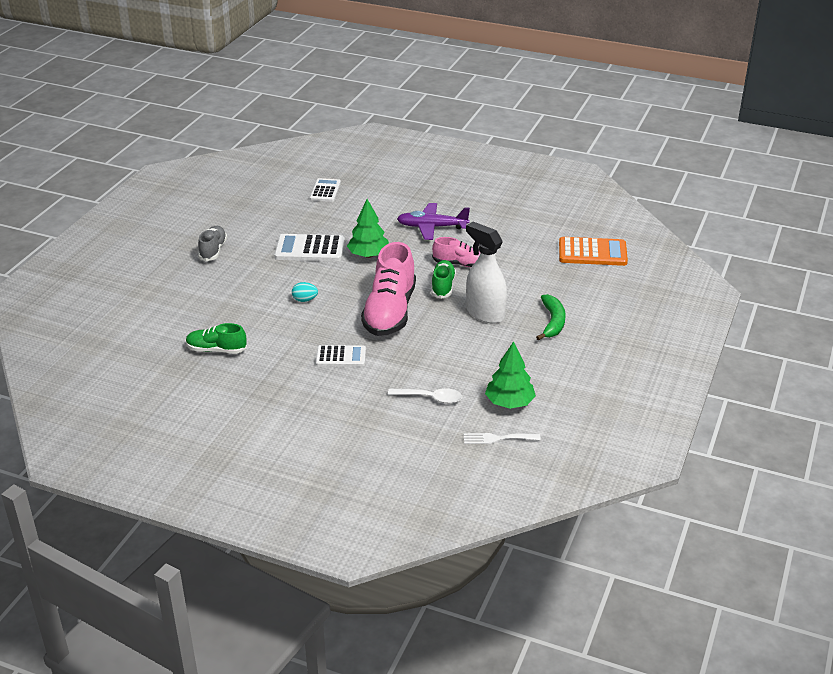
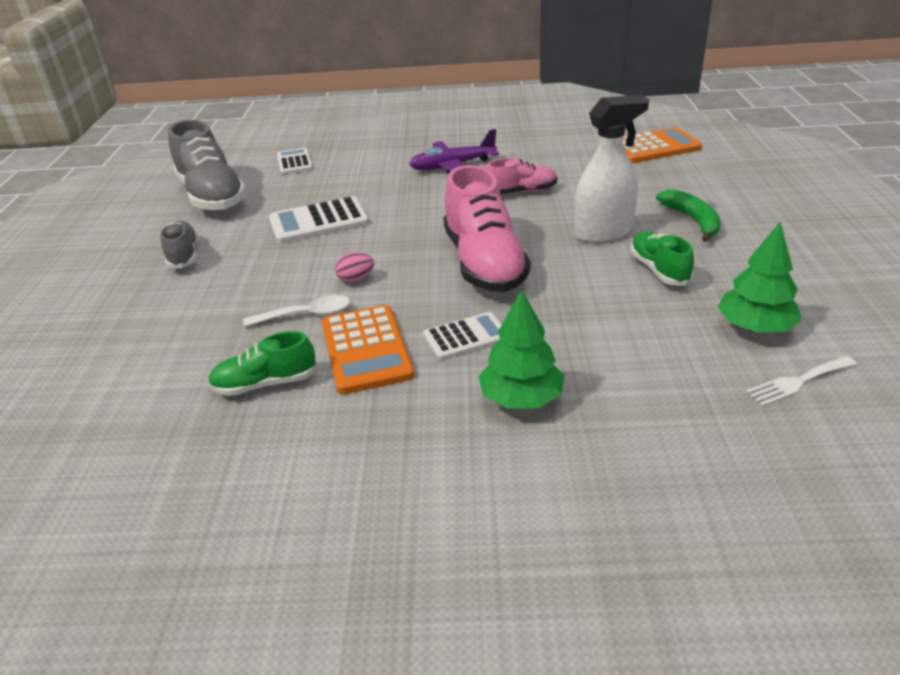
camera: 20 degrees left, 0 degrees up
turquoise egg [292,282,318,302] -> pink egg [335,252,374,283]
green tree [347,199,389,258] -> green tree moved to [479,290,564,409]
white spoon [388,388,462,403] -> white spoon moved to [243,295,350,327]
green shoe [431,260,456,299] -> green shoe moved to [630,231,694,286]
white spray bottle [466,222,507,323] -> white spray bottle turned 135 degrees clockwise [575,95,649,243]
none -> grey shoe [168,119,247,211]
none -> orange calculator [322,305,414,395]

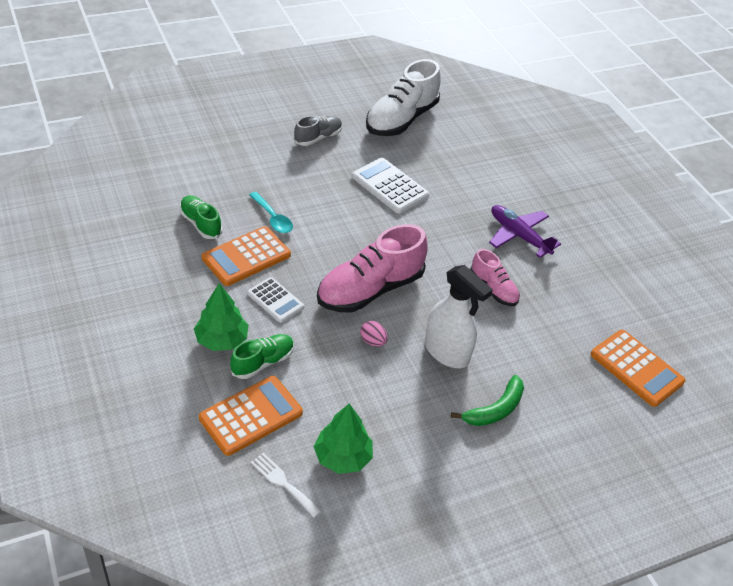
camera: 60 degrees right, 10 degrees up
grey shoe [168,119,247,211] -> white shoe [366,59,441,136]
white spoon [243,295,350,327] -> turquoise spoon [249,192,293,233]
white calculator [277,148,313,175] -> none
pink egg [335,252,374,283] -> pink egg moved to [360,321,388,347]
green shoe [630,231,694,286] -> green shoe moved to [230,334,294,379]
none -> orange calculator [199,376,303,456]

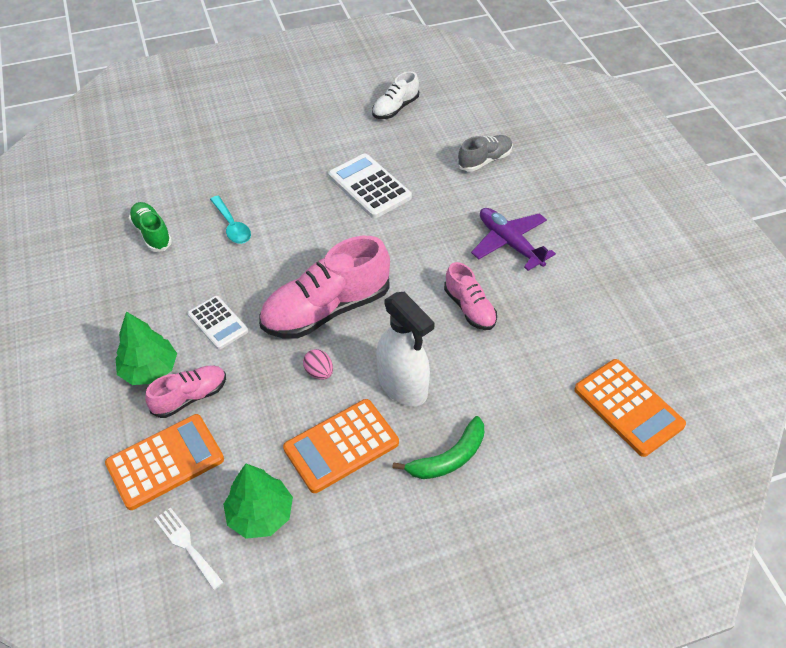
camera: 10 degrees right, 5 degrees up
orange calculator [202,226,291,286] -> orange calculator moved to [283,399,399,493]
green shoe [230,334,294,379] -> pink shoe [145,366,226,418]
grey shoe [294,115,342,146] -> grey shoe moved to [457,135,513,172]
white shoe [366,59,441,136] -> white shoe [372,71,419,119], size x0.54

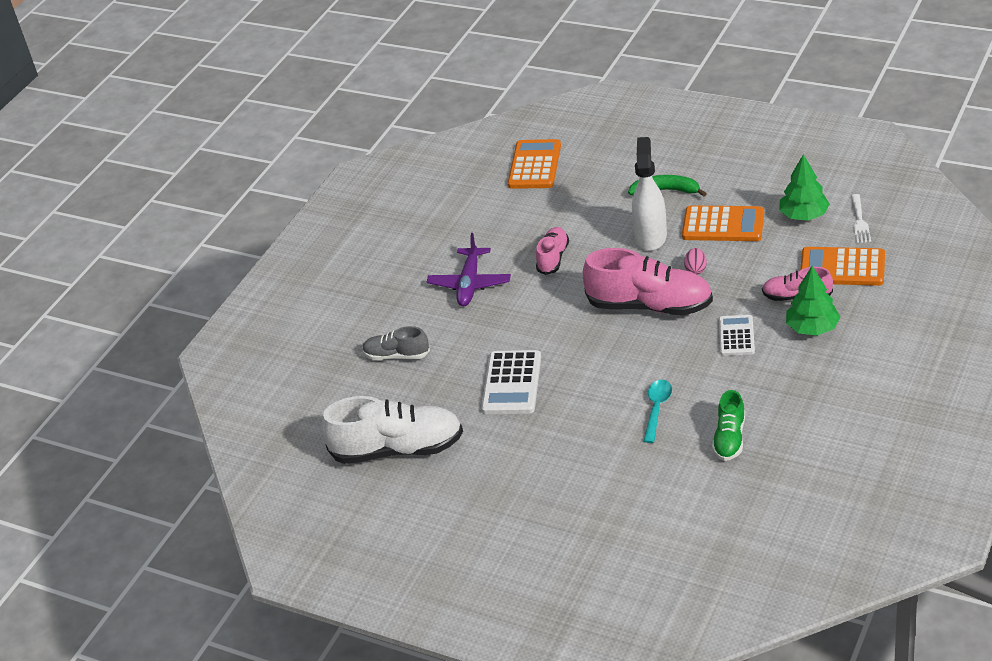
camera: 130 degrees left, 10 degrees down
white shoe [372,71,419,119] -> white shoe [321,396,463,464], size x1.86

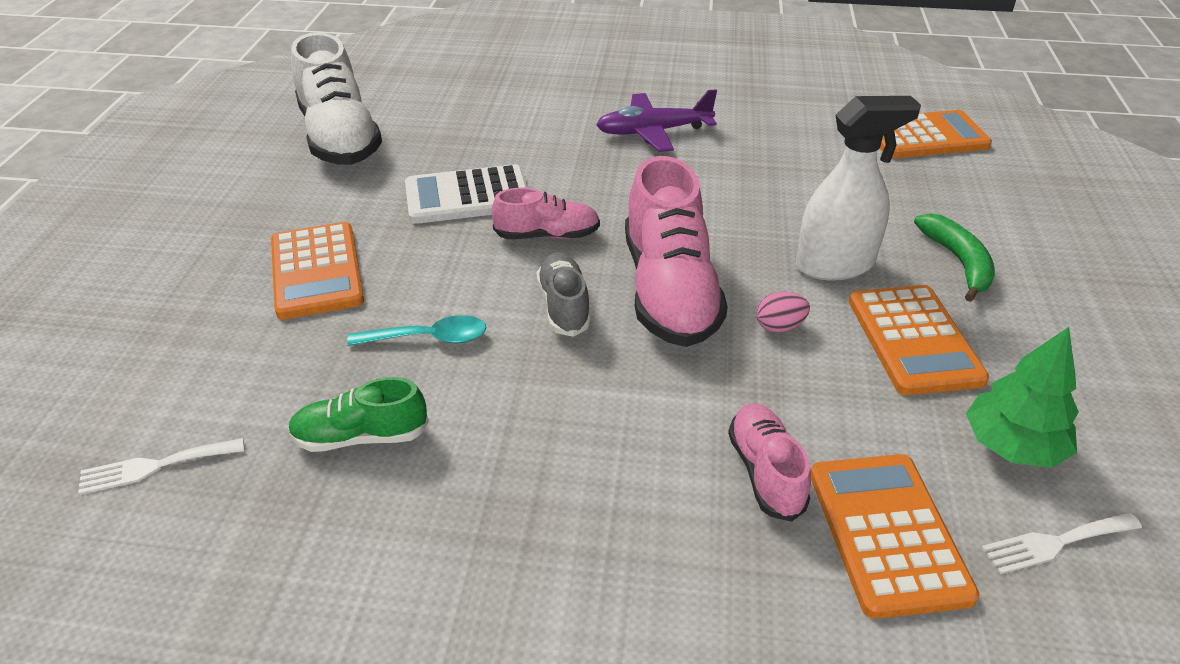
camera: 65 degrees right, 0 degrees up
grey shoe [362,326,430,360] -> grey shoe moved to [536,252,591,337]
pink shoe [536,227,569,275] -> pink shoe moved to [492,188,600,239]
white calculator [719,315,755,356] -> none
green tree [786,266,840,336] -> none
none -> white fork [78,438,244,495]
none -> orange calculator [271,222,364,320]

